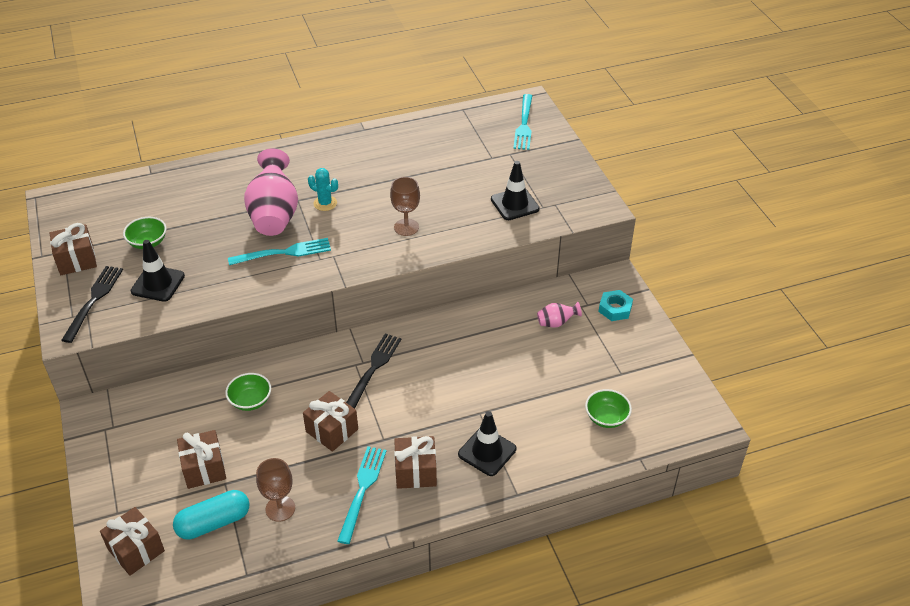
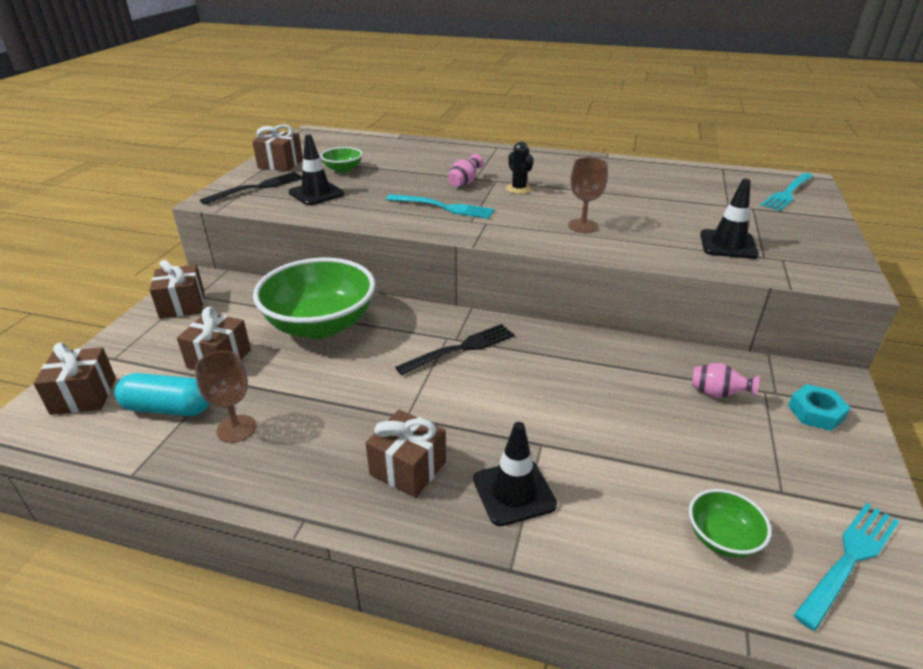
camera: 35 degrees right, 10 degrees down
green bowl [225,373,271,411] -> green bowl [253,258,376,339], size x2.24
pink vase [244,149,298,236] -> pink vase [448,154,483,187], size x0.46
brown gift [303,391,358,452] -> brown gift moved to [150,260,205,319]
turquoise cactus [308,168,338,211] -> black cactus [506,142,533,194]
turquoise fork [337,446,387,544] -> turquoise fork moved to [794,503,900,631]

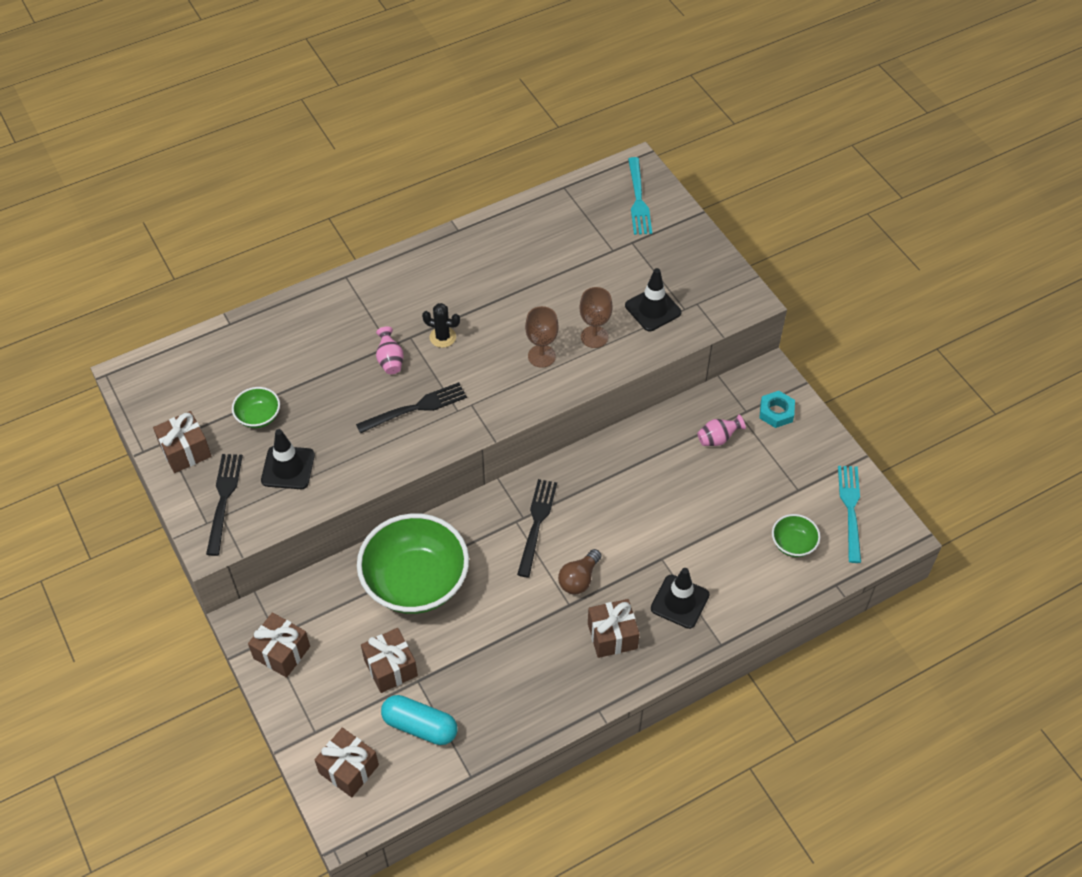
camera: 45 degrees left, 20 degrees up
turquoise capsule [114,373,209,416] -> turquoise capsule turned 60 degrees clockwise [381,695,457,745]
brown goblet [195,351,256,443] -> brown goblet moved to [579,287,613,348]
turquoise fork [386,194,495,219] -> black fork [356,382,467,434]
none -> brown light bulb [558,549,601,594]

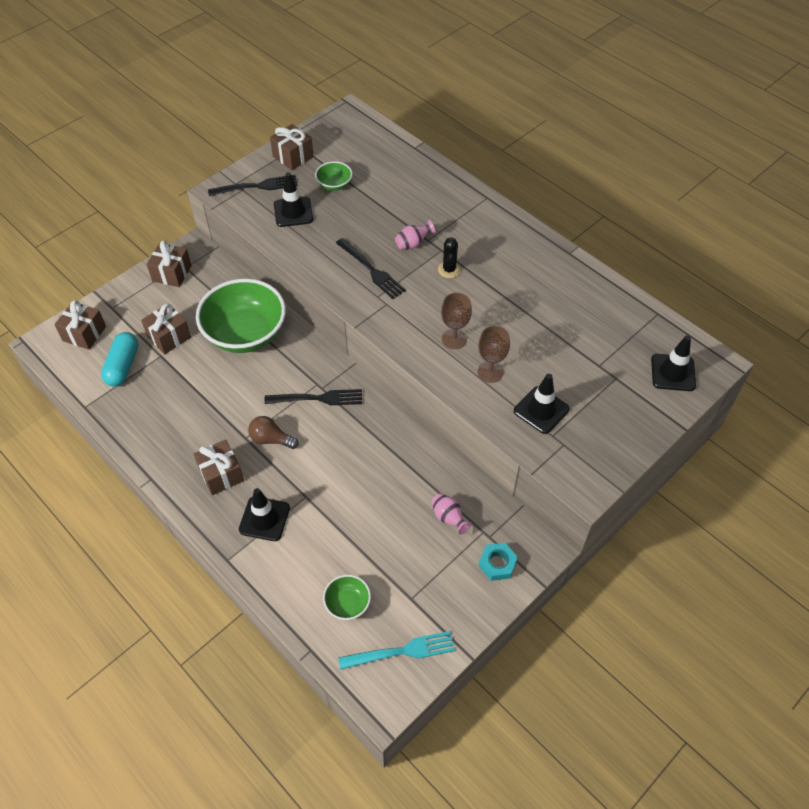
camera: 75 degrees right, 0 degrees up
turquoise fork [628,157,652,235] -> black traffic cone [651,335,696,391]

